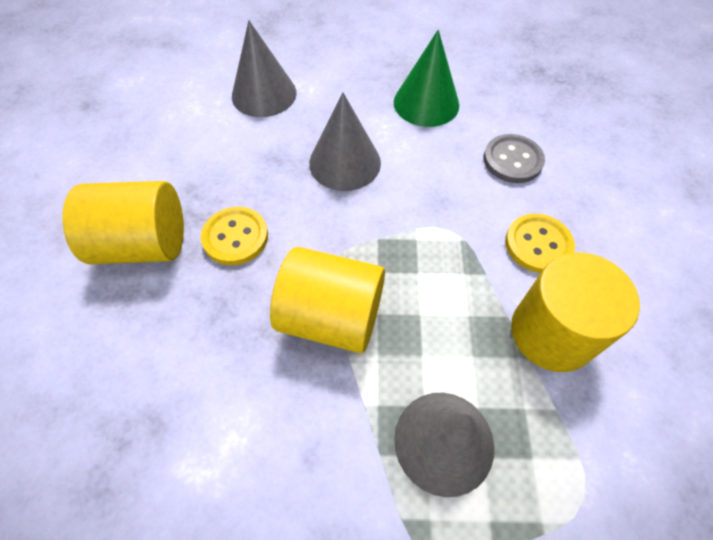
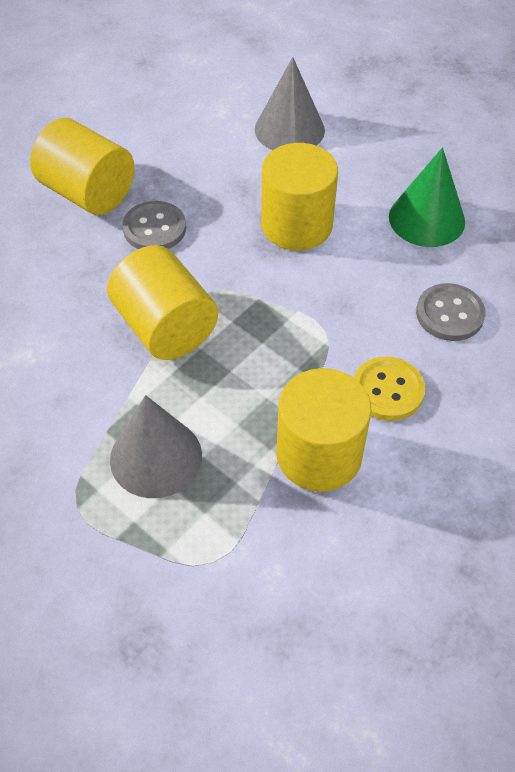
camera: 40 degrees right, 5 degrees down
yellow button [201,207,268,265] -> grey button [122,201,186,249]
grey cone [309,92,381,191] -> yellow cylinder [261,143,338,250]

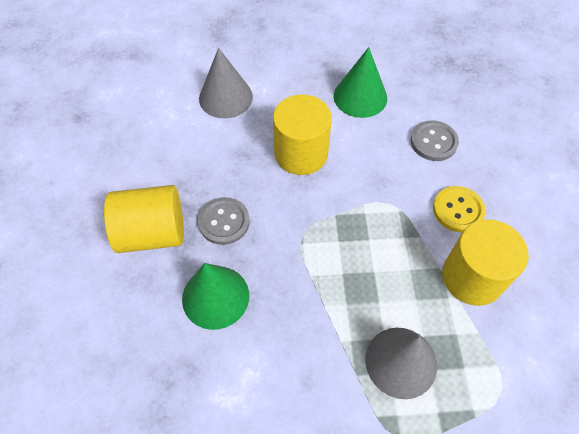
camera: 45 degrees left, 5 degrees up
yellow cylinder [107,245,218,360] -> none
none -> green cone [182,263,249,330]

